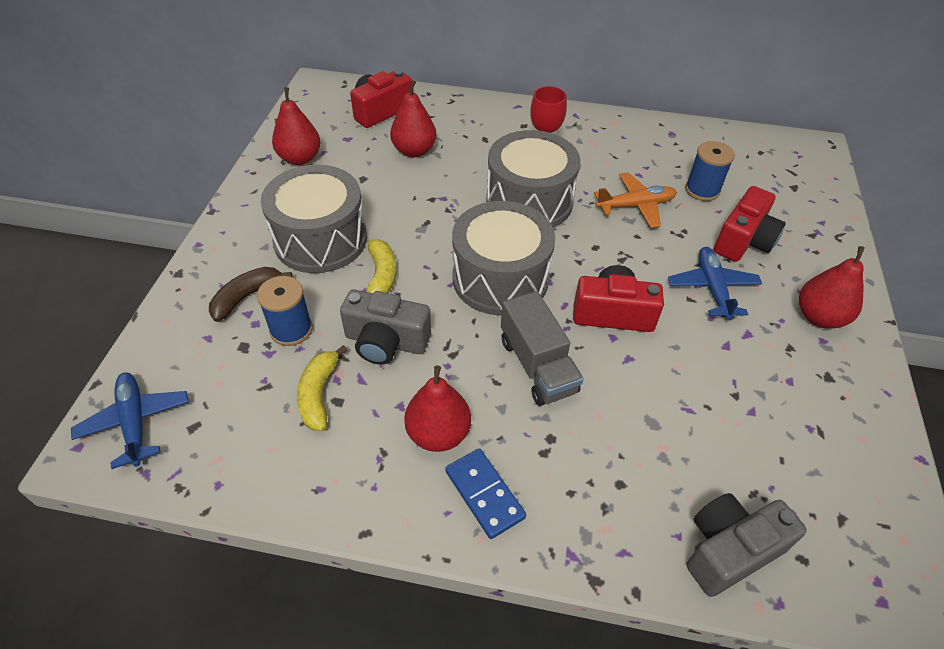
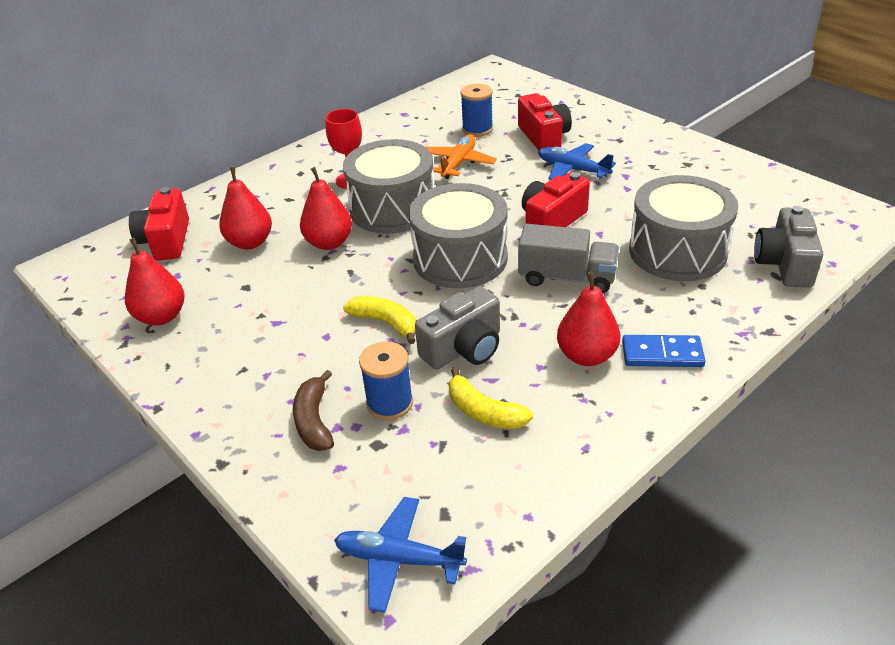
camera: 50 degrees left, 10 degrees down
grey drum [261,165,367,273] -> grey drum moved to [629,175,738,281]
red pear [799,246,865,329] -> red pear moved to [300,167,352,250]

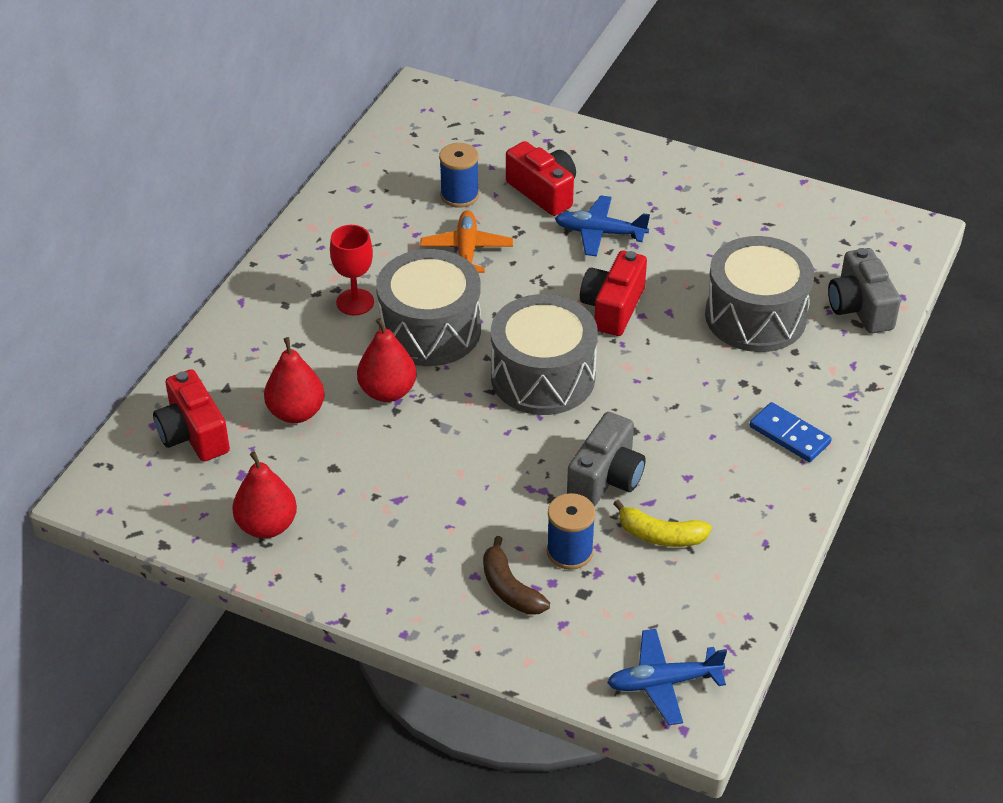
camera: 25 degrees left, 5 degrees up
yellow banana [343,296,416,344] -> none
grey truck [518,224,619,293] -> none
red pear [557,272,620,366] -> none
blue domino [622,335,706,367] -> blue domino turned 60 degrees clockwise [750,402,832,462]

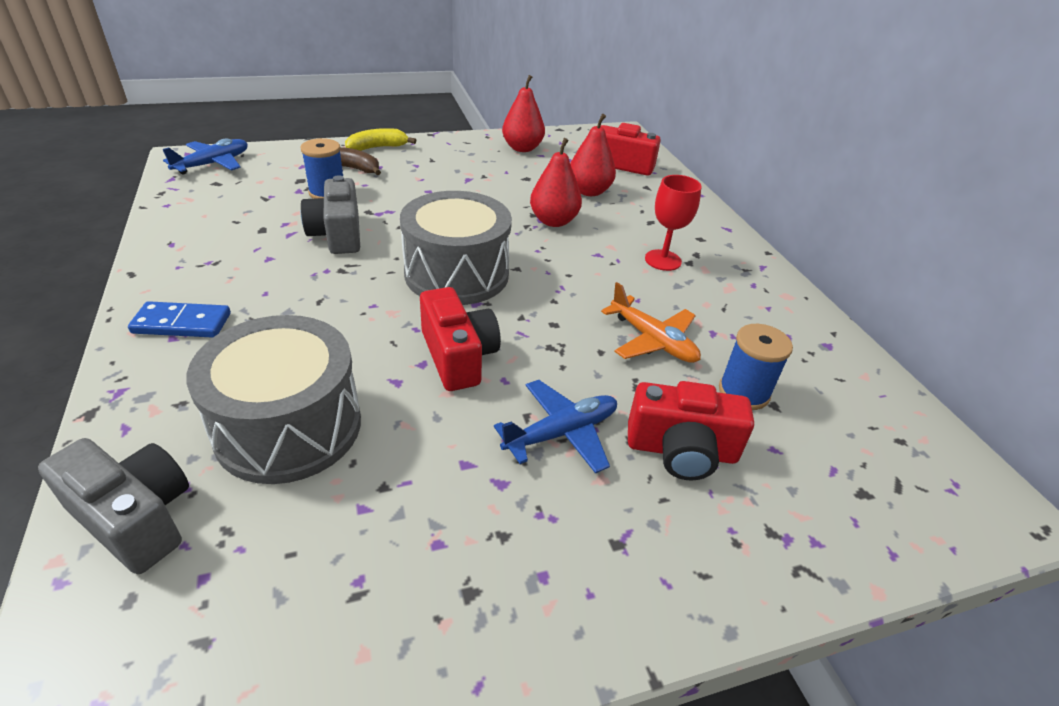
camera: 135 degrees right, 5 degrees down
grey drum [376,249,481,366] -> none
yellow banana [613,500,712,547] -> yellow banana moved to [345,128,416,151]

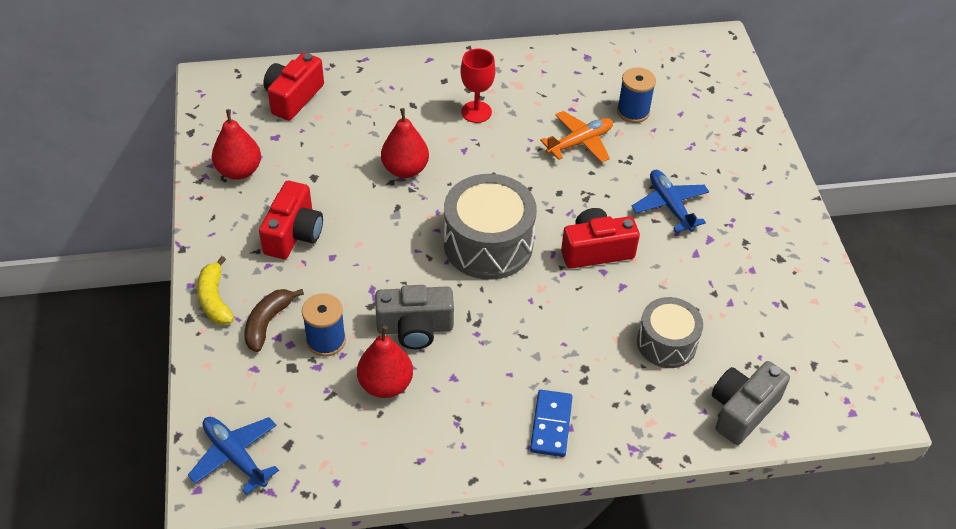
camera: 80 degrees left, 10 degrees up
grey drum [186,315,361,484] -> grey drum [637,297,703,368], size x0.63
red pear [570,114,616,196] -> red pear moved to [357,326,413,398]
red camera [628,381,754,480] -> red camera moved to [259,181,323,259]

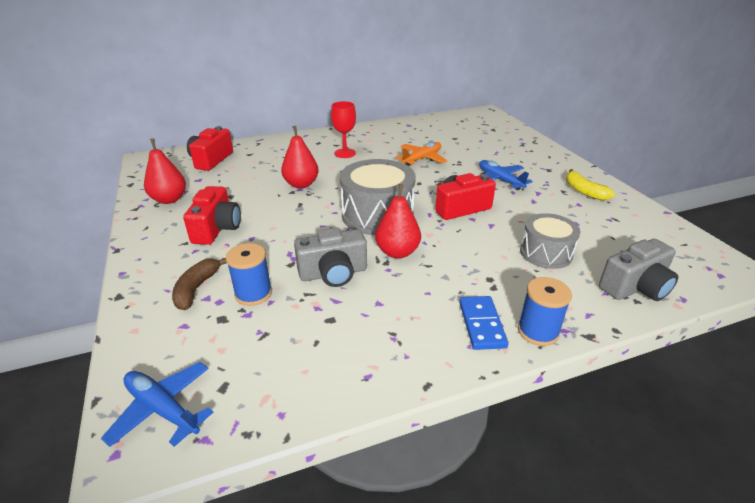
camera: 10 degrees left, 15 degrees down
yellow banana [197,256,234,325] -> yellow banana moved to [566,169,615,200]
red pear [357,326,413,398] -> red pear moved to [375,184,421,258]
blue spool [617,67,656,123] -> blue spool moved to [518,277,572,346]
grey camera [712,361,790,445] -> grey camera turned 150 degrees counterclockwise [599,239,678,301]

